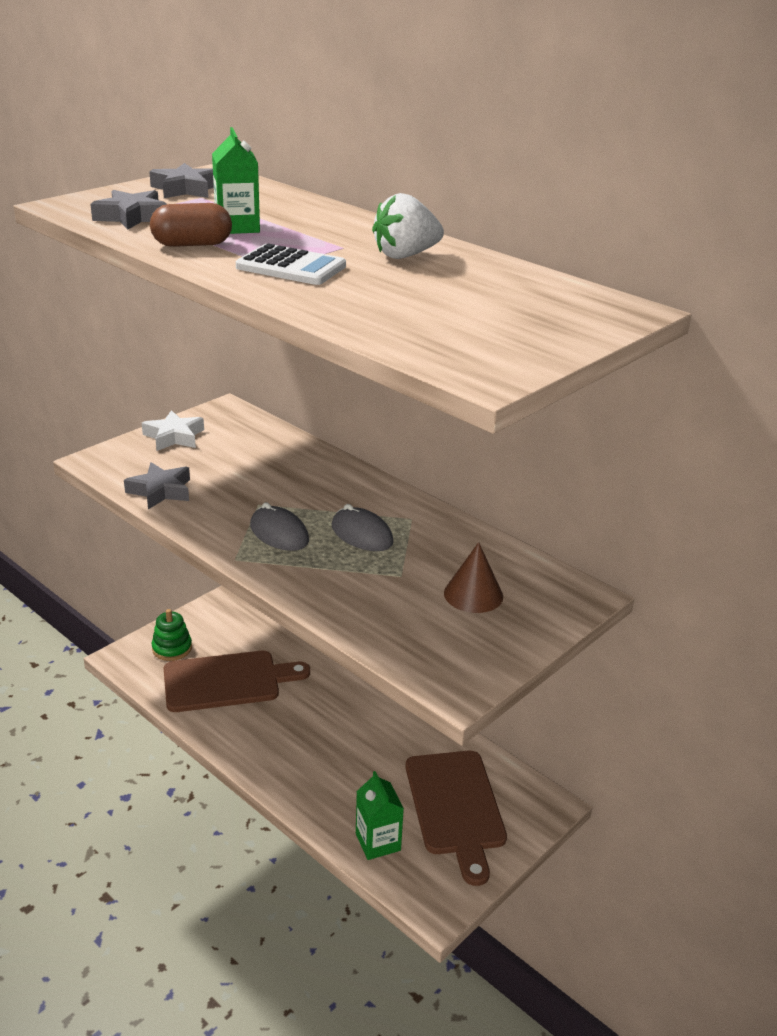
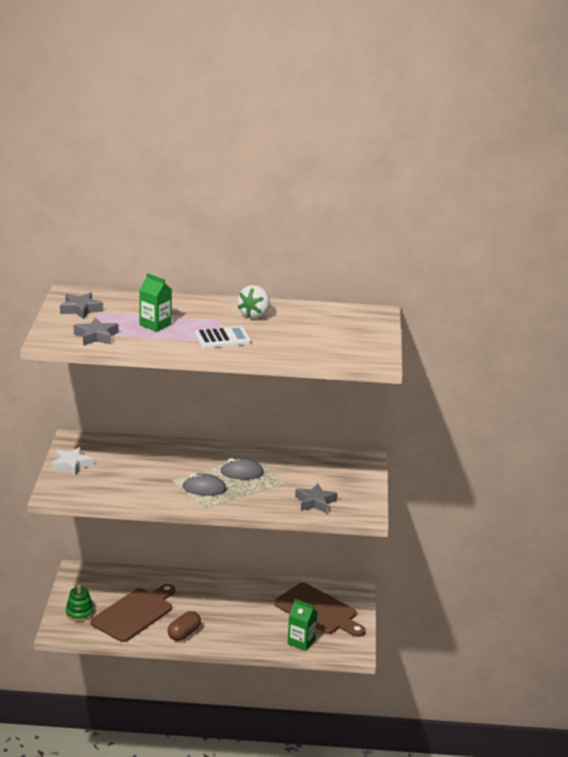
camera: 40 degrees left, 5 degrees down
grey star [124,462,190,509] -> grey star moved to [295,483,338,513]
brown capsule [150,203,232,247] -> brown capsule moved to [168,611,201,641]
brown cone [444,542,503,613] -> none

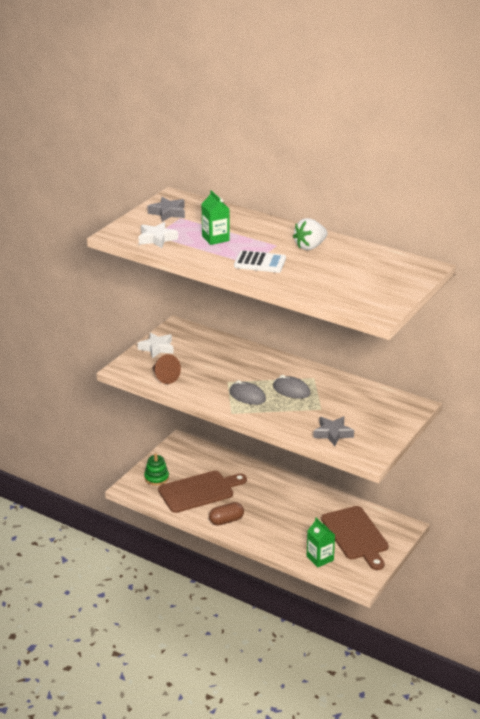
camera: 30 degrees right, 5 degrees up
grey star [74,317,119,345] -> white star [139,222,178,248]
none -> brown cone [152,354,181,384]

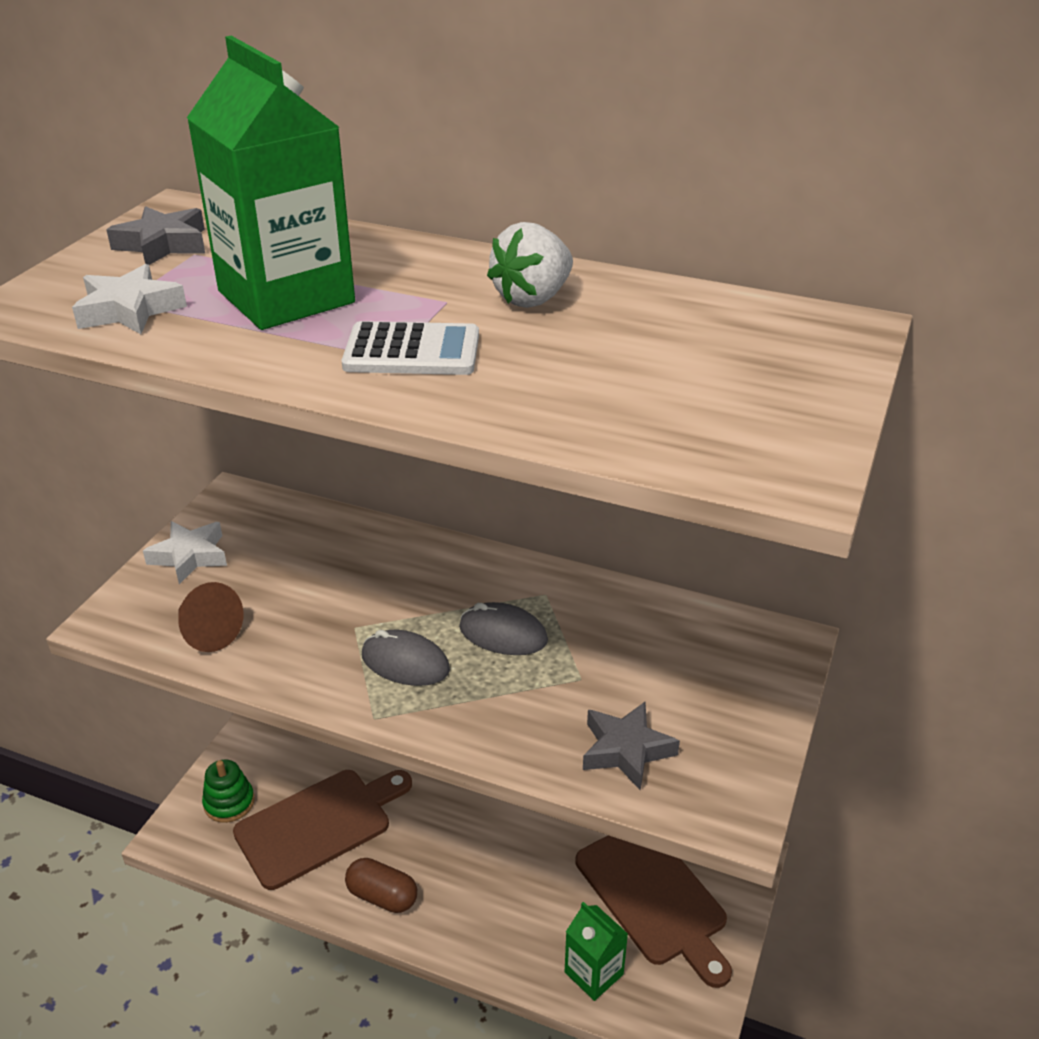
camera: 10 degrees left, 5 degrees up
green carton [202,190,230,245] -> green carton [187,36,355,330], size x1.89
brown capsule [209,502,244,526] -> brown capsule turned 60 degrees clockwise [345,858,417,913]

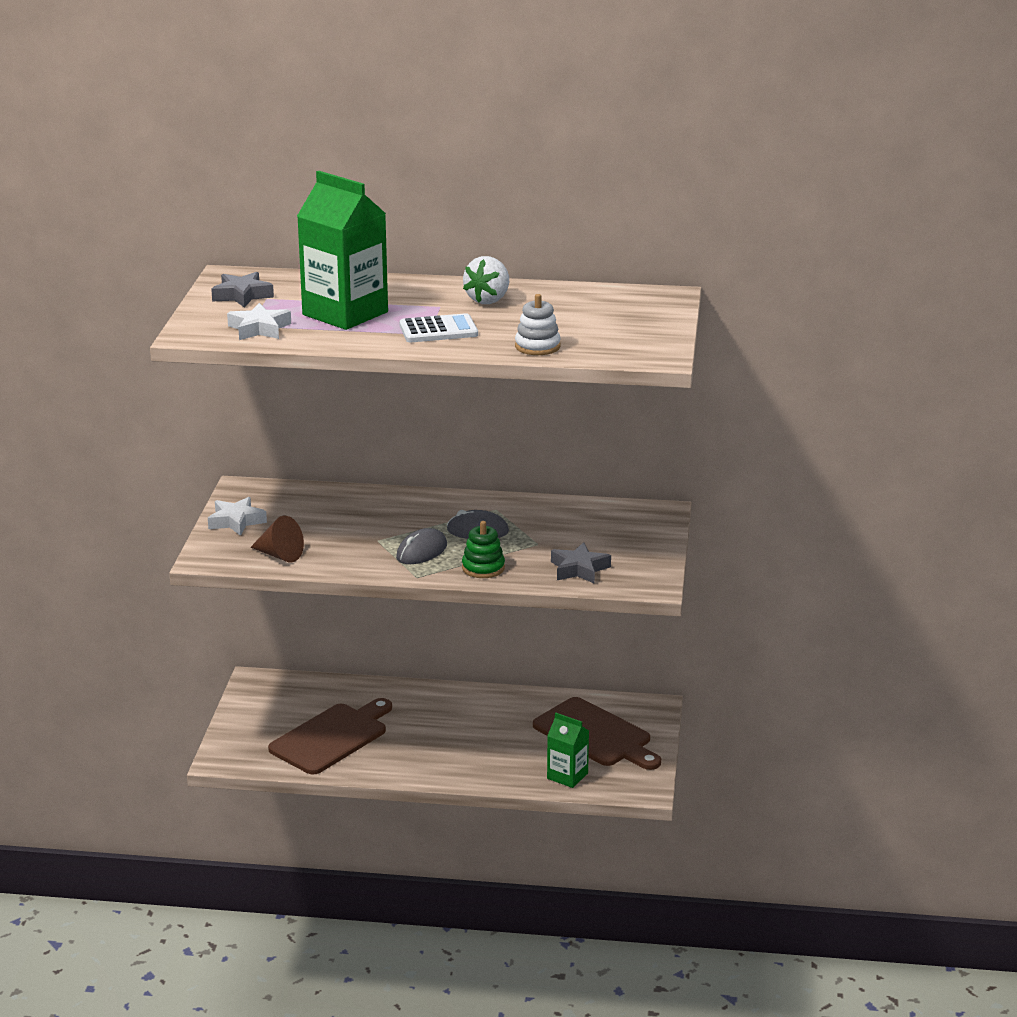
camera: 15 degrees left, 10 degrees down
green stacking toy [202,759,255,823] -> green stacking toy moved to [462,521,505,578]
brown capsule [345,858,417,913] -> none
grey mouse [362,630,450,686] -> grey mouse turned 60 degrees counterclockwise [396,528,447,564]
none -> white stacking toy [515,294,561,355]

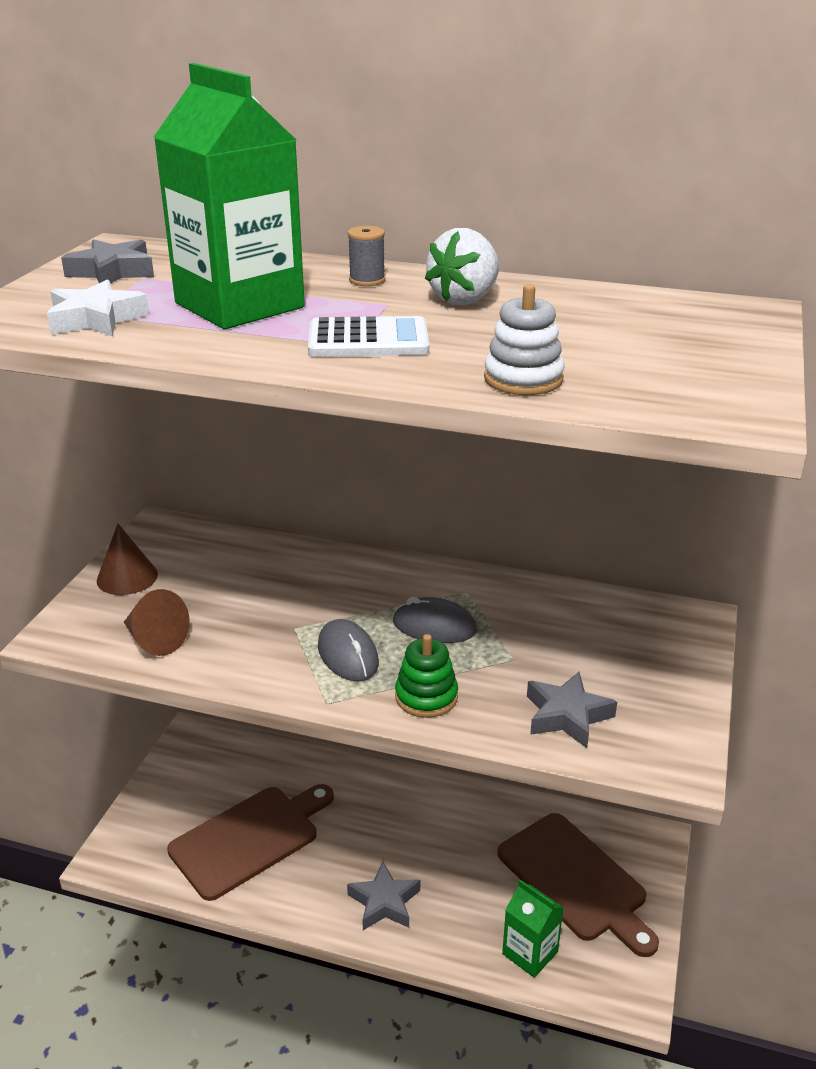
camera: 10 degrees right, 5 degrees up
white star [208,497,267,536] -> brown cone [97,524,158,595]
grey mouse [396,528,447,564] -> grey mouse turned 75 degrees counterclockwise [318,619,379,681]
none -> grey star [347,861,420,930]
none -> grey spool [348,226,385,286]

